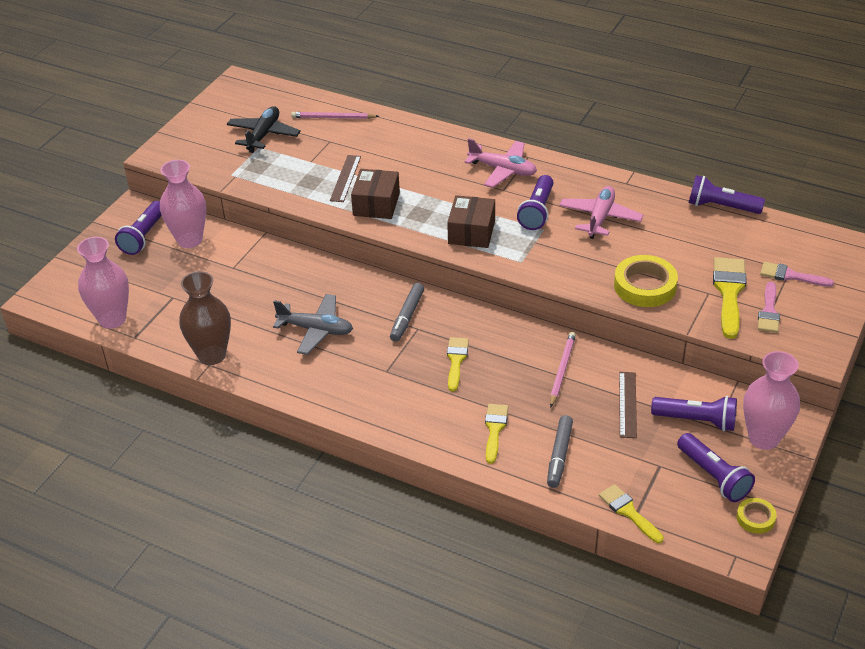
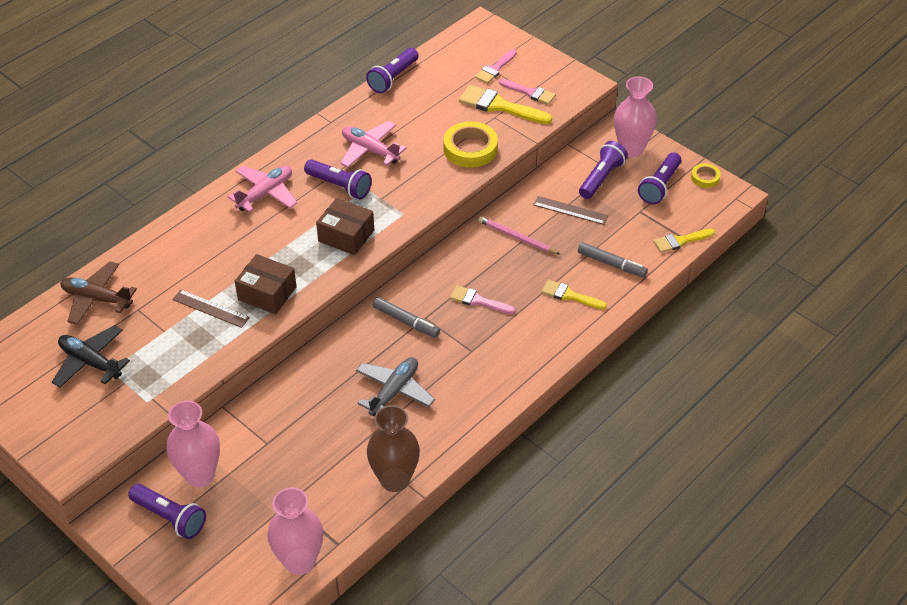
camera: 75 degrees left, 5 degrees up
pink pencil [291,112,379,119] -> brown plane [60,261,137,325]
yellow brush [447,337,469,392] -> pink brush [450,285,516,314]
purple flashlight [677,433,755,502] -> purple flashlight turned 135 degrees clockwise [638,153,682,204]

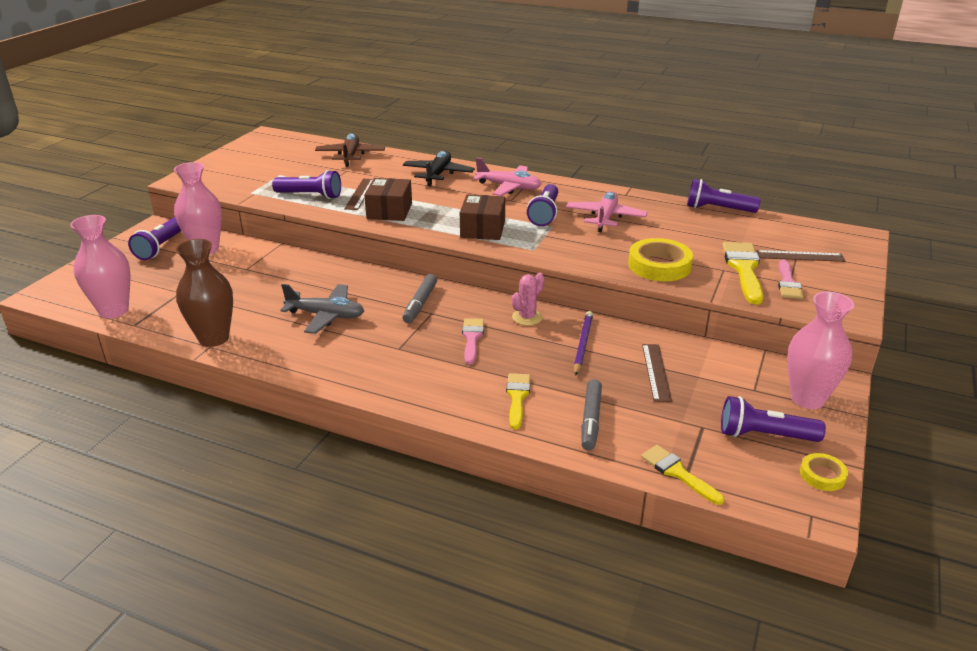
camera: 70 degrees right, 15 degrees down
black plane [52,325,130,388] -> black plane moved to [403,151,475,186]
pink brush [475,49,517,84] -> brown ruler [757,250,845,262]
pink pencil [478,216,560,255] -> purple pencil [574,311,593,376]
purple flashlight [579,141,628,199] -> purple flashlight moved to [272,170,341,199]
none -> pink cactus [512,273,544,326]

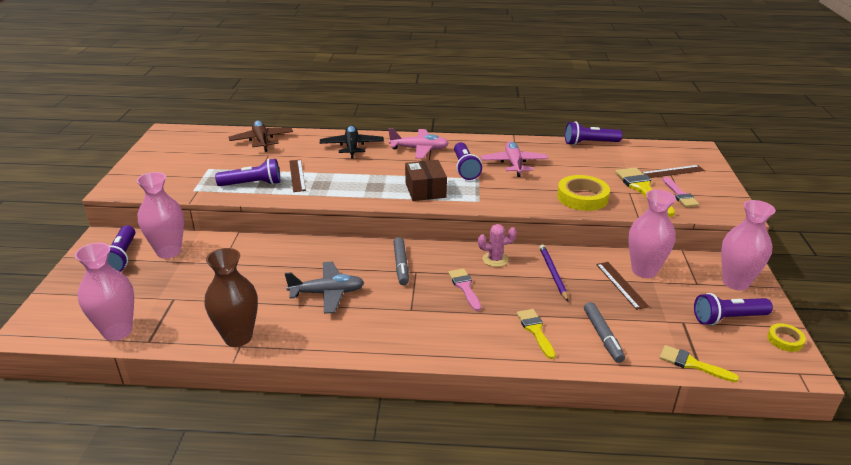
camera: 20 degrees left, 0 degrees up
brown box [364,178,412,221] -> none
pink cactus [512,273,544,326] -> pink cactus turned 60 degrees clockwise [478,224,517,267]
none -> pink vase [628,189,676,278]

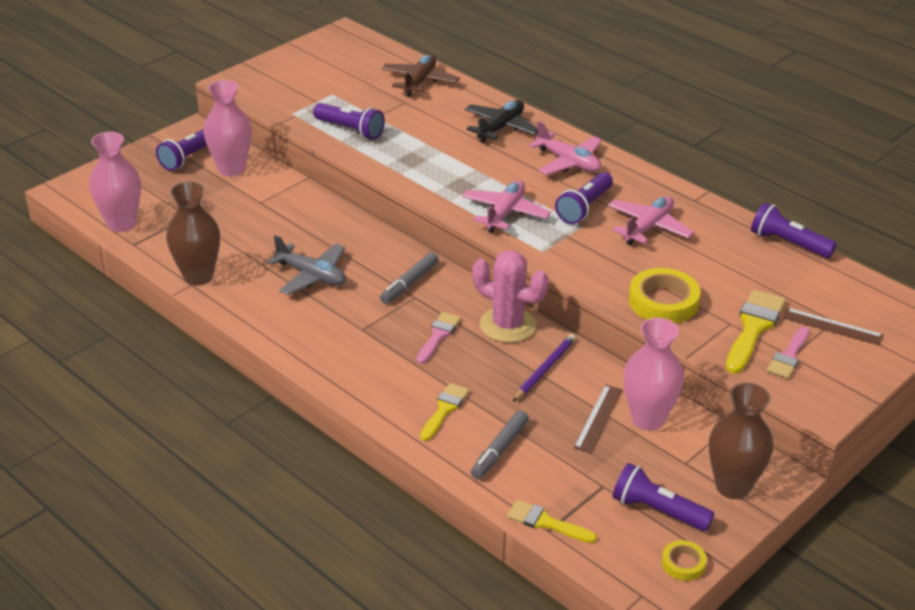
camera: 40 degrees right, 5 degrees up
brown ruler [289,160,306,192] -> none
brown box [405,160,447,201] -> pink plane [462,180,551,233]
pink cactus [478,224,517,267] -> pink cactus [472,250,549,343], size x1.71
yellow brush [659,345,739,382] -> yellow brush turned 45 degrees counterclockwise [507,500,597,543]
pink vase [721,200,776,290] -> brown vase [709,382,773,499]

